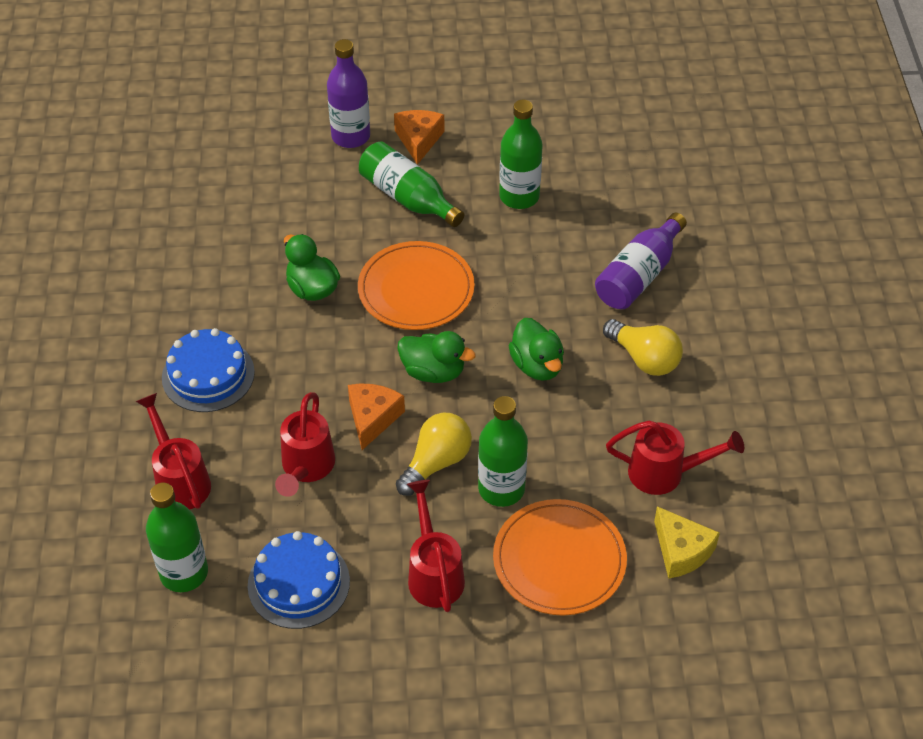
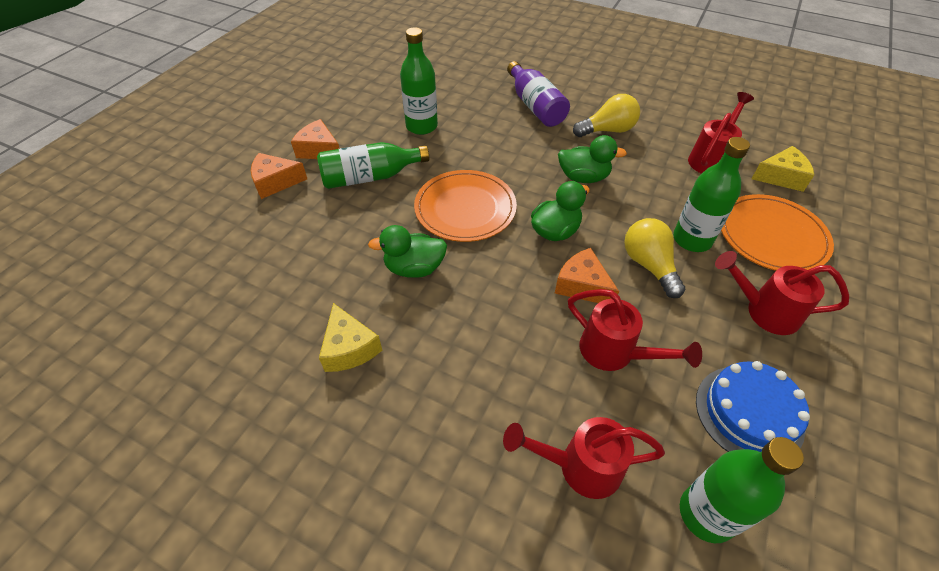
camera: 60 degrees left, 0 degrees up
blue cake [162,328,255,412] -> none
purple bottle [327,39,370,148] -> orange cheese [251,153,307,199]
none -> yellow cheese [319,303,382,372]

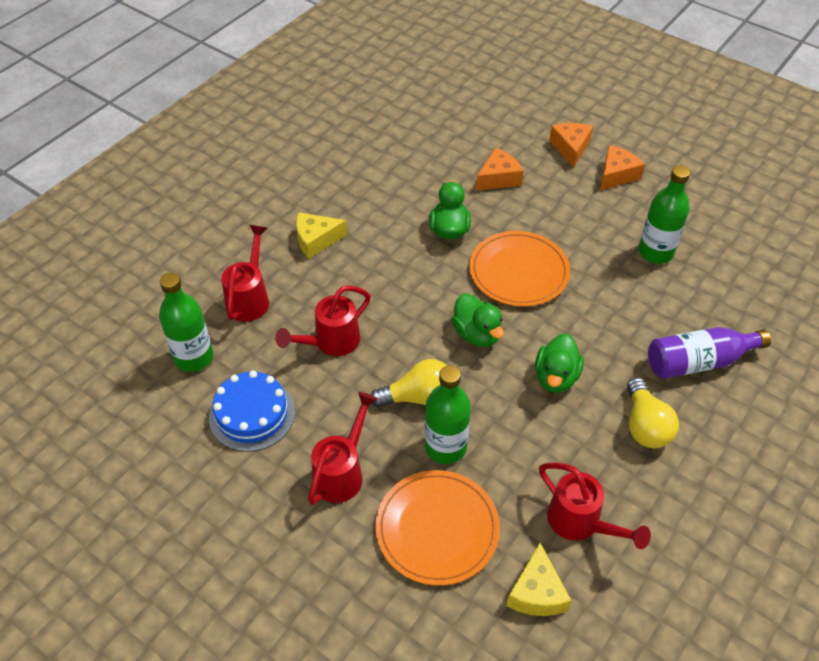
camera: 100 degrees right, 0 degrees up
green bottle [317,142,429,189] -> none
yellow cheese [319,303,382,372] -> yellow cheese moved to [296,212,347,259]
orange cheese [555,248,619,303] -> orange cheese moved to [476,148,523,191]

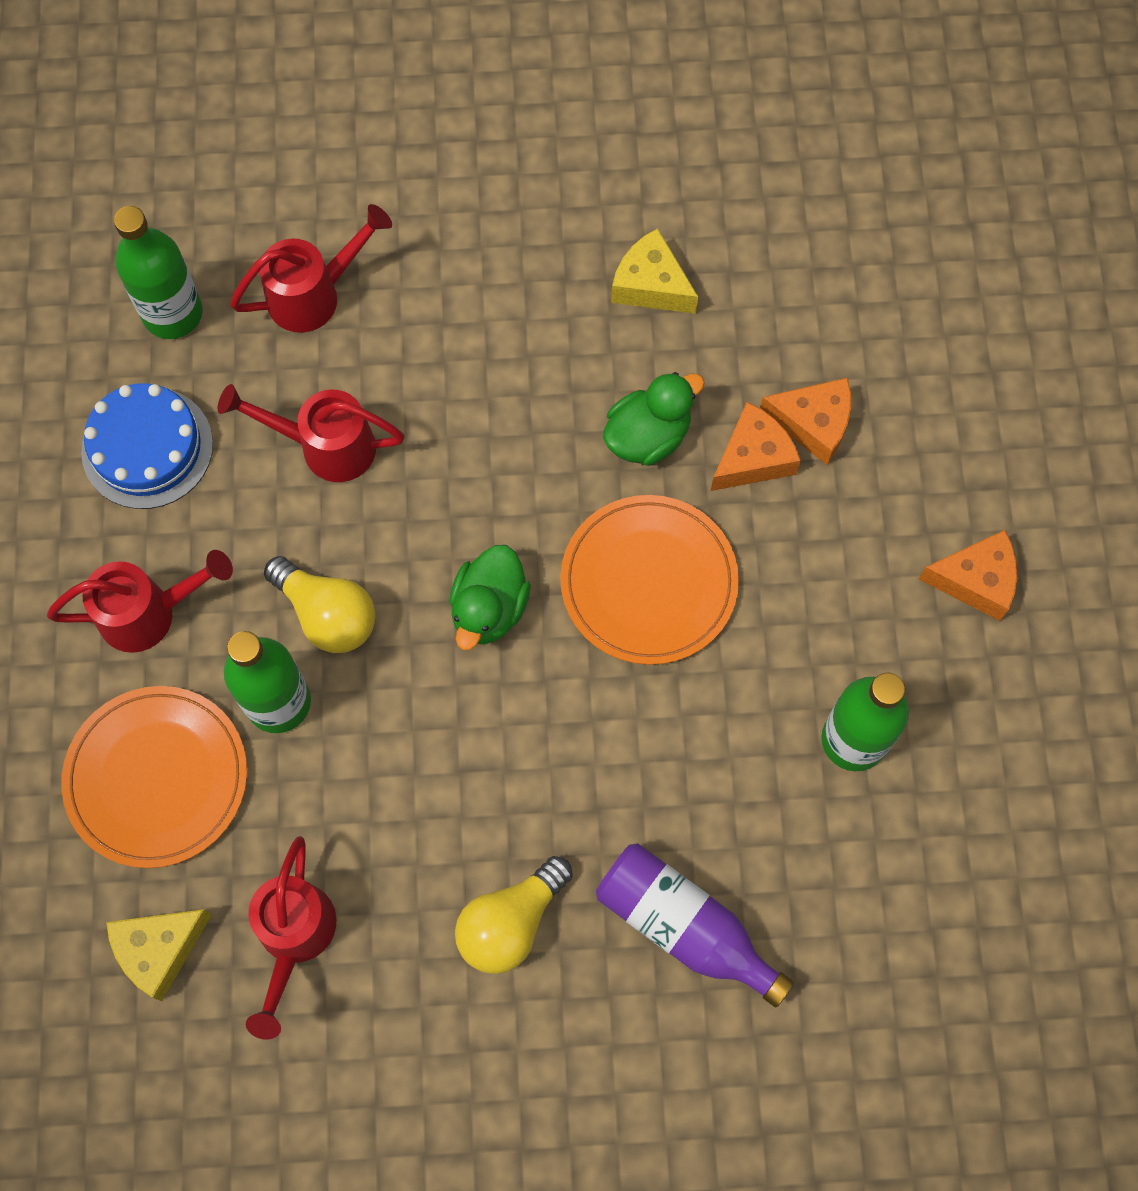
camera: 50 degrees right, 20 degrees up
yellow cheese [296,212,347,259] -> yellow cheese moved to [611,228,698,314]
green duck [535,334,584,393] -> none
orange cheese [549,123,593,168] -> orange cheese moved to [711,402,801,491]

